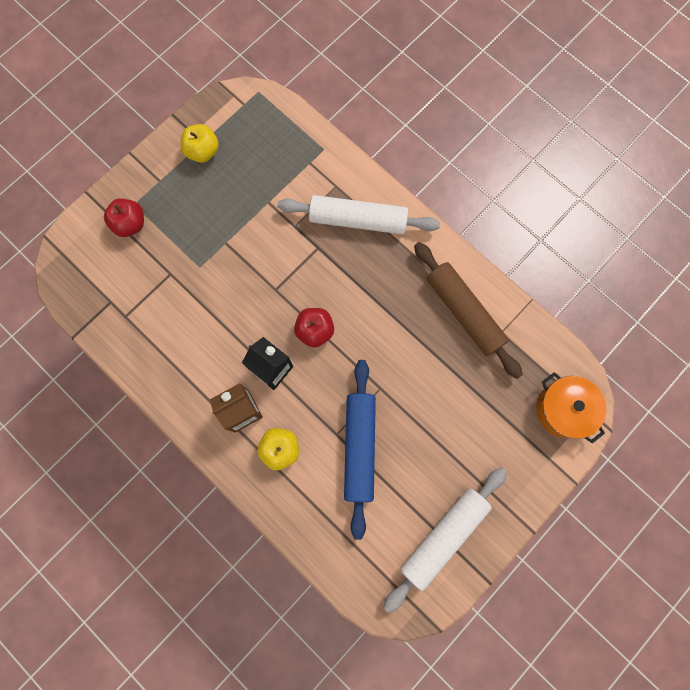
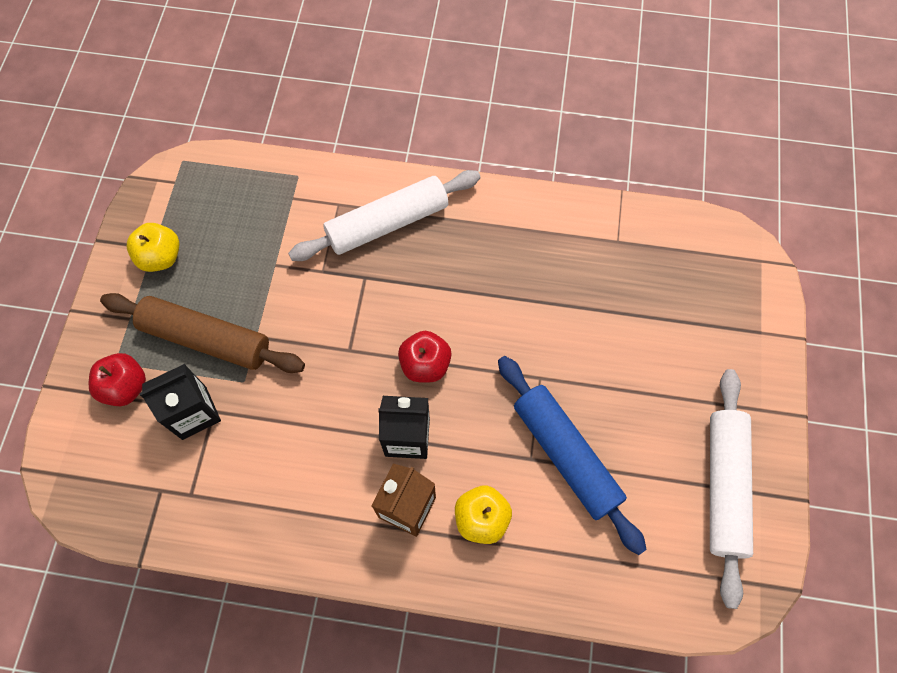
camera: 35 degrees left, 10 degrees down
brown rolling pin [414,242,523,379] -> brown rolling pin moved to [100,293,305,373]
orange pot [536,372,607,444] -> none
none -> black carton [139,364,221,440]

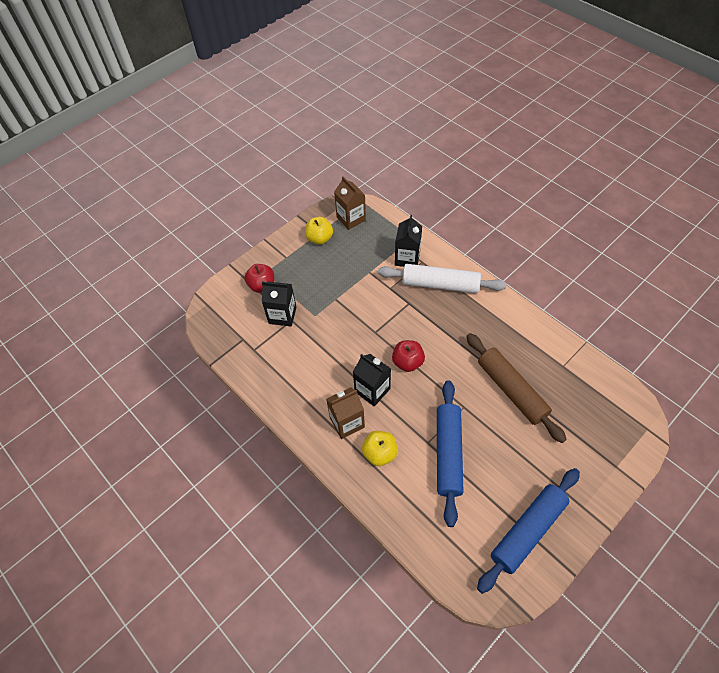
camera: 40 degrees right, 10 degrees down
brown rolling pin [100,293,305,373] -> brown rolling pin moved to [466,333,567,443]
white rolling pin [710,369,753,609] -> blue rolling pin [477,468,580,594]
none -> brown carton [334,176,366,230]
none -> black carton [395,215,422,267]

